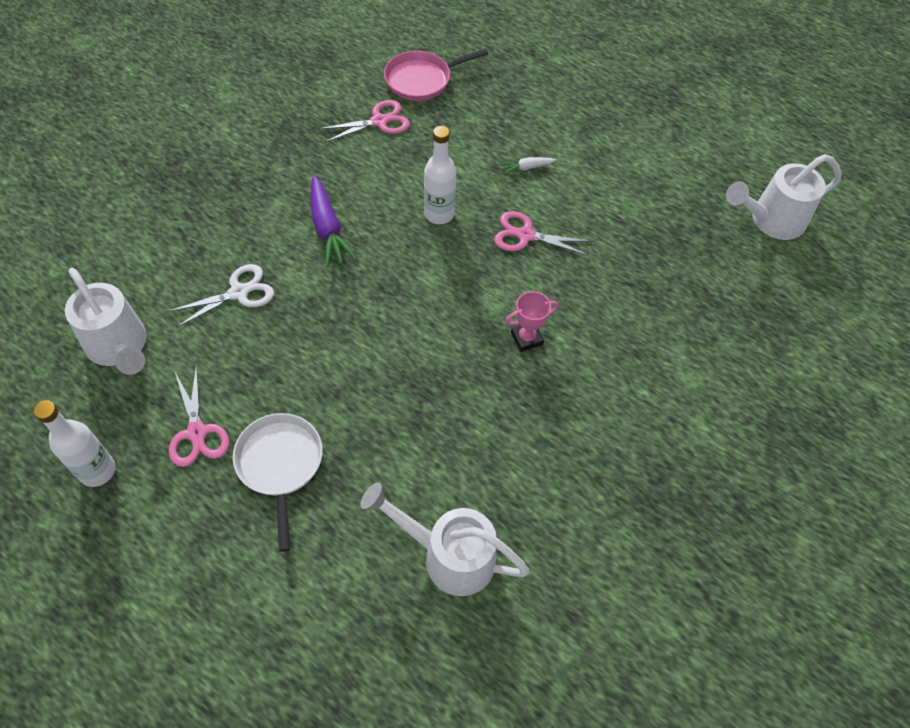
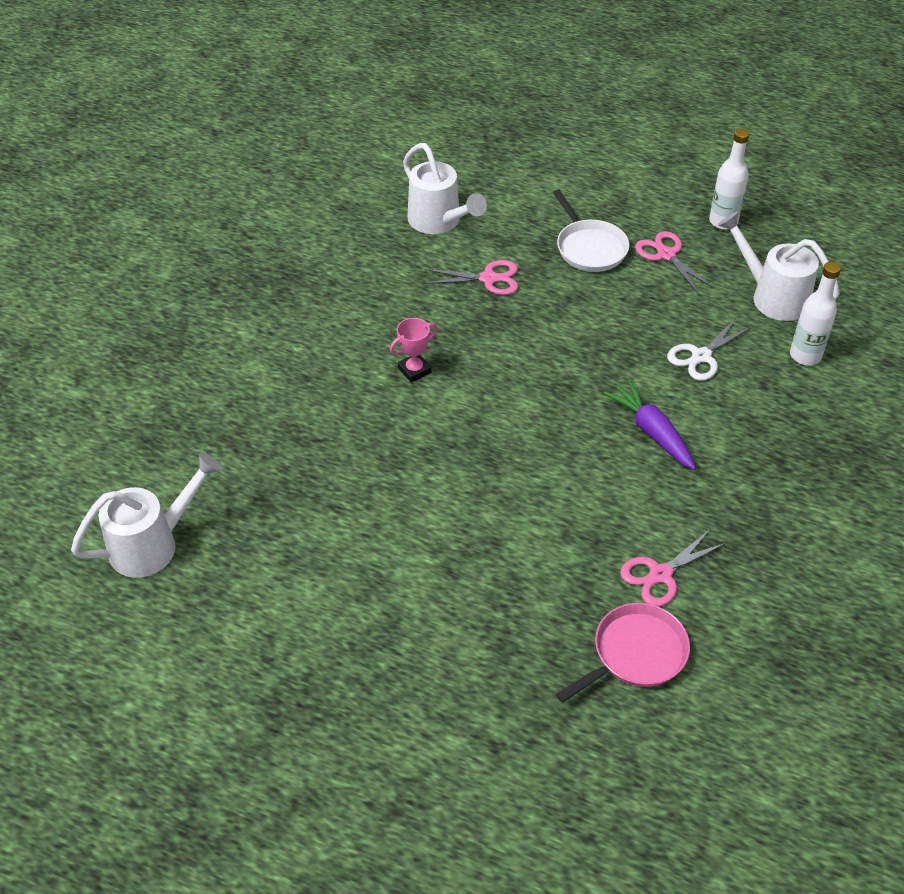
camera: 170 degrees right, 10 degrees down
white watering can [361,482,530,596] -> white watering can turned 45 degrees clockwise [403,143,487,234]
white bottle [424,126,456,224] -> white bottle moved to [790,262,841,365]
pink scissors [494,211,592,256] -> pink scissors moved to [424,260,518,295]
white carrot [500,157,556,174] -> none

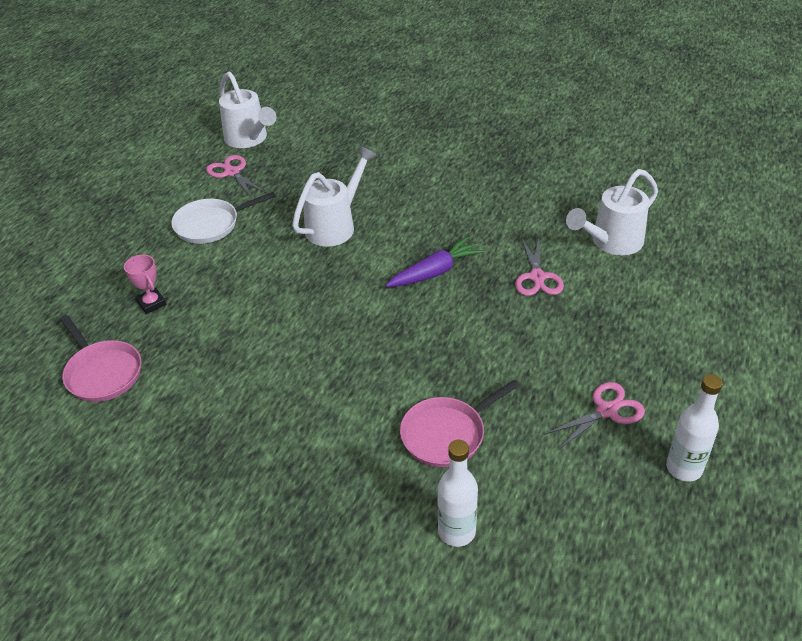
camera: 90 degrees right, 5 degrees down
pink trophy [390,318,437,382] -> pink trophy moved to [124,255,167,314]
white pan [553,190,629,272] -> white pan moved to [171,192,276,244]
purple carrot [604,380,696,470] -> purple carrot moved to [386,237,484,287]
pink scissors [620,529,727,606] -> pink scissors moved to [206,155,266,198]
white scissors [667,317,753,381] -> pink pan [400,380,520,467]
white watering can [718,212,840,321] -> white watering can moved to [292,146,377,247]

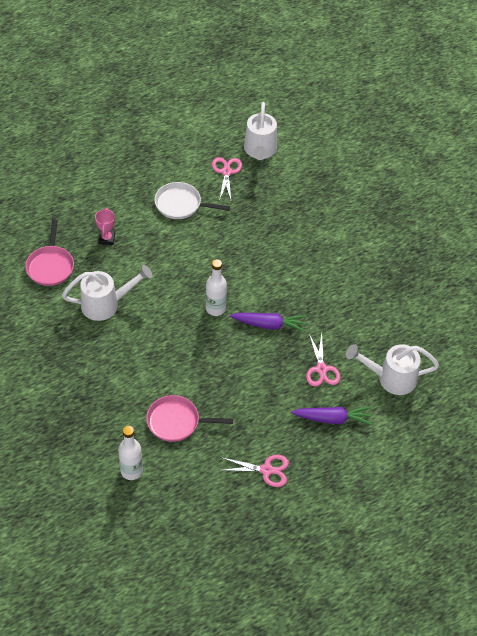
camera: 35 degrees right, 10 degrees up
white watering can [292,146,377,247] -> white watering can moved to [62,265,153,321]
pink scissors [515,237,564,296] -> pink scissors turned 45 degrees counterclockwise [306,333,341,386]
white bottle [666,374,723,482] -> white bottle moved to [206,259,227,316]
none -> purple carrot [291,406,372,425]

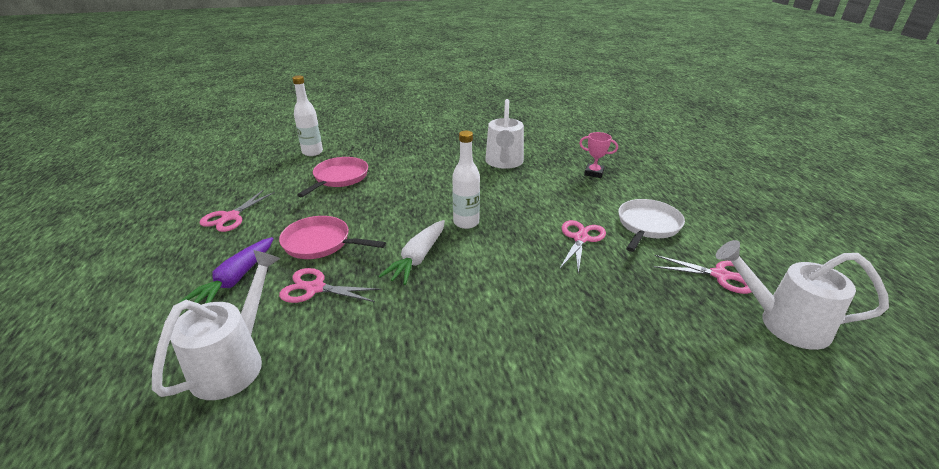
camera: 110 degrees right, 20 degrees down
pink pan [25,219,74,286] -> pink pan moved to [279,216,386,259]
purple carrot [230,313,307,332] -> white carrot [378,220,445,285]
none -> pink scissors [560,220,606,273]

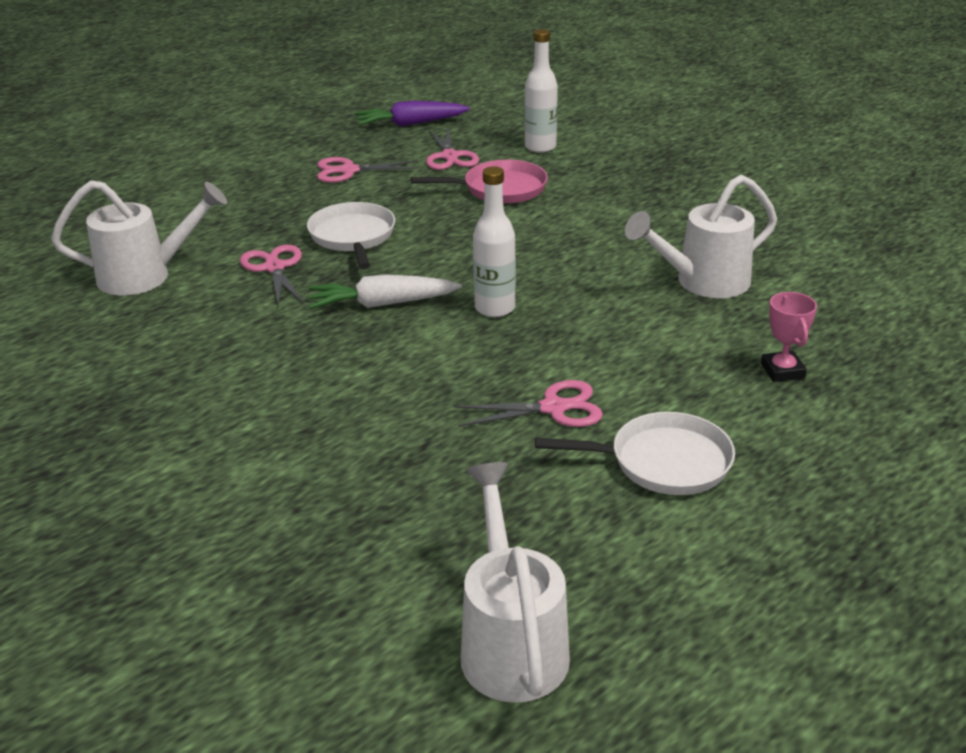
camera: 60 degrees right, 0 degrees up
purple carrot [178,237,274,303] -> purple carrot moved to [355,101,470,127]
pink pan [279,216,386,259] -> white pan [307,202,395,269]
pink scissors [653,255,752,294] -> pink scissors moved to [426,128,479,170]

